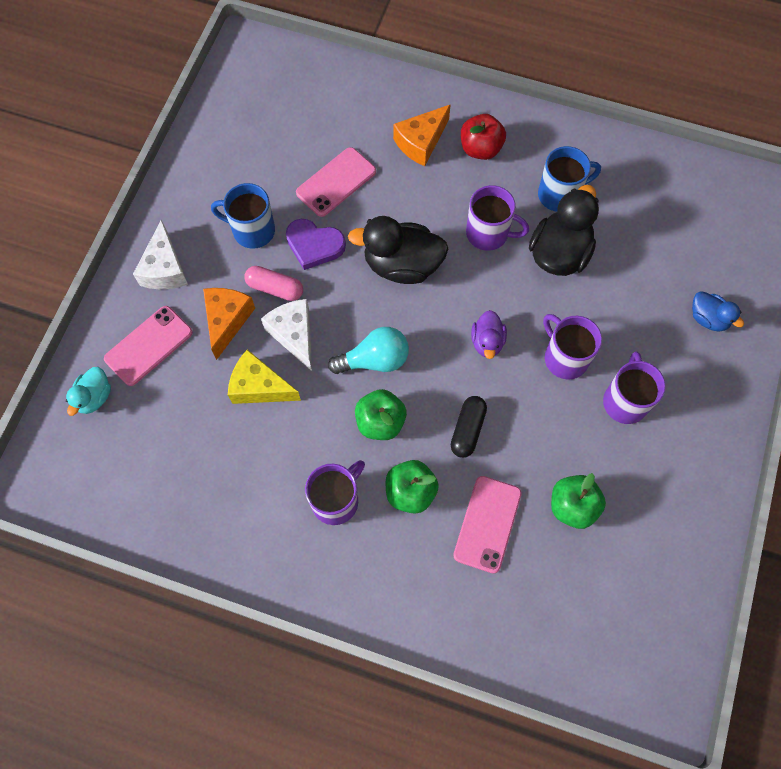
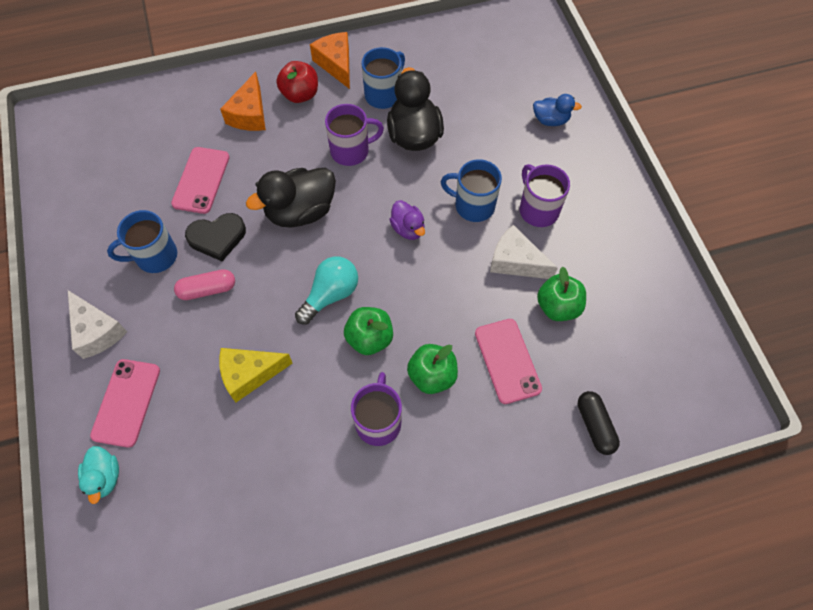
camera: 35 degrees left, 5 degrees down
orange cheese [203,288,255,360] -> orange cheese moved to [310,32,350,89]
white cheese [261,299,312,371] -> white cheese moved to [490,225,558,279]
purple heart [286,219,346,270] -> black heart [185,213,246,261]
black capsule [451,396,487,458] -> black capsule moved to [578,391,620,455]
purple mug [543,314,602,380] -> blue mug [441,159,502,222]

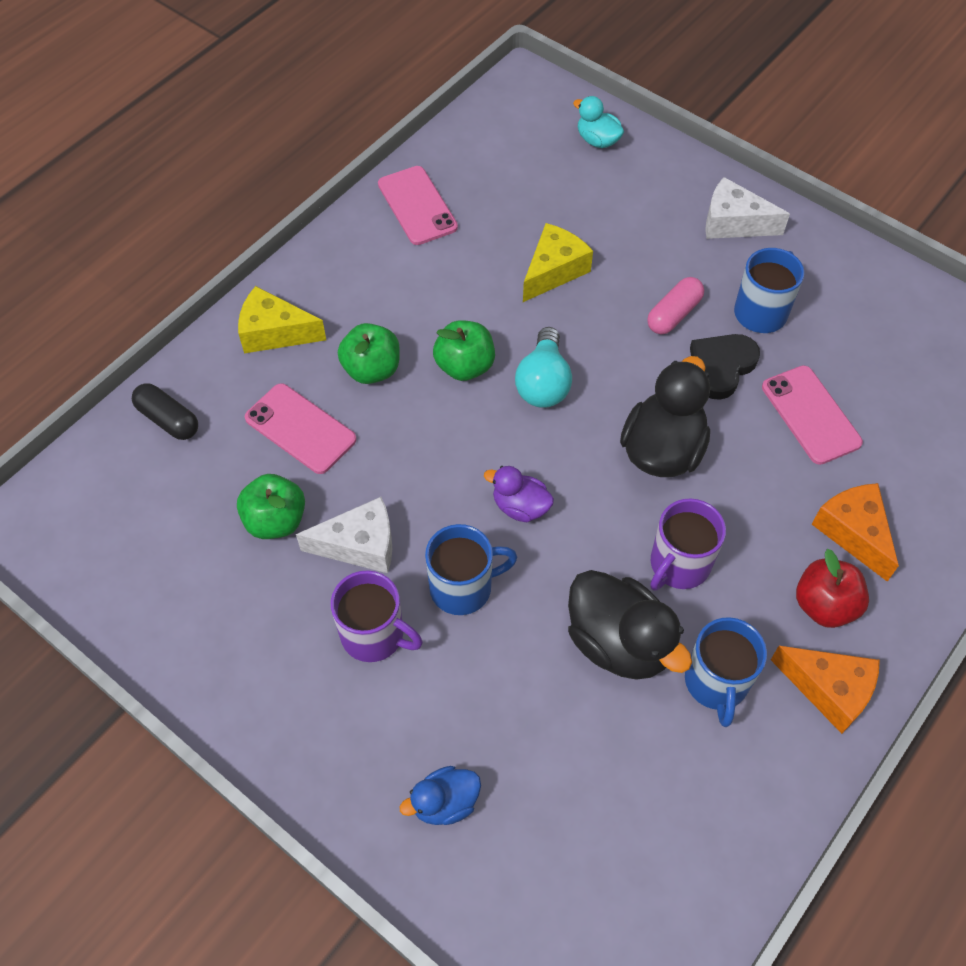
camera: 145 degrees right, 5 degrees down
pink phone [90,359,160,448] -> pink phone moved to [378,166,458,245]
purple mug [351,372,402,446] -> none
none -> yellow cheese [238,286,326,353]

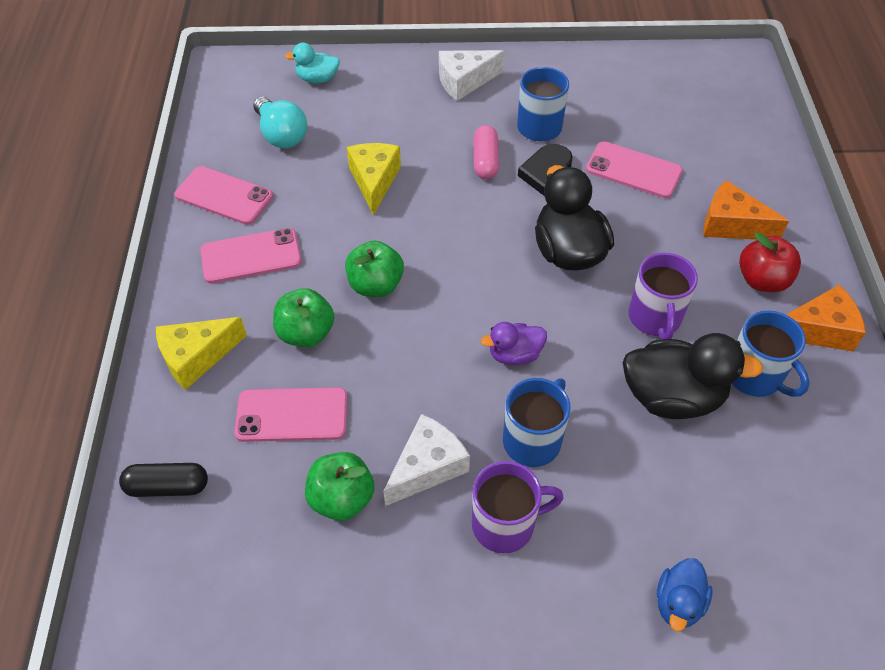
camera: 40 degrees left, 5 degrees down
turquoise light bulb [515,327,572,408] -> turquoise light bulb moved to [253,96,307,148]
none -> pink phone [200,228,302,283]

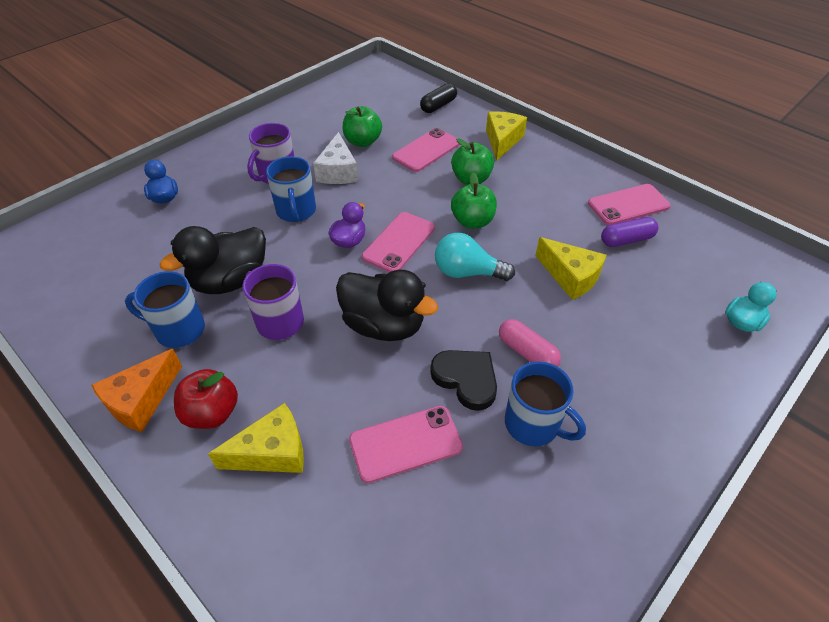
camera: 135 degrees right, 5 degrees down
pink phone [200,228,302,283] -> pink phone moved to [362,212,435,272]
turquoise light bulb [253,96,307,148] -> turquoise light bulb moved to [435,233,515,281]
white cheese [439,50,505,101] -> none
orange cheese [703,180,789,240] -> yellow cheese [208,403,304,473]
none -> purple capsule [601,217,658,247]

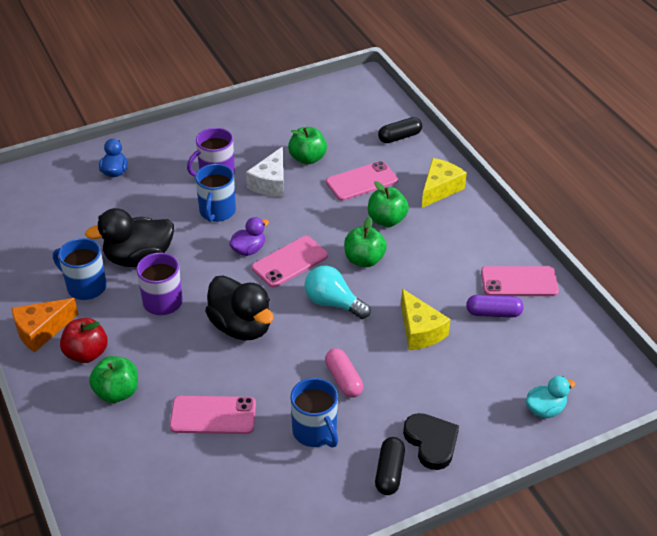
camera: 20 degrees right, 5 degrees down
yellow cheese [208,403,304,473] -> green apple [89,356,138,403]
black heart [430,350,497,411] -> black heart moved to [403,413,459,470]
none -> black capsule [375,437,405,495]

